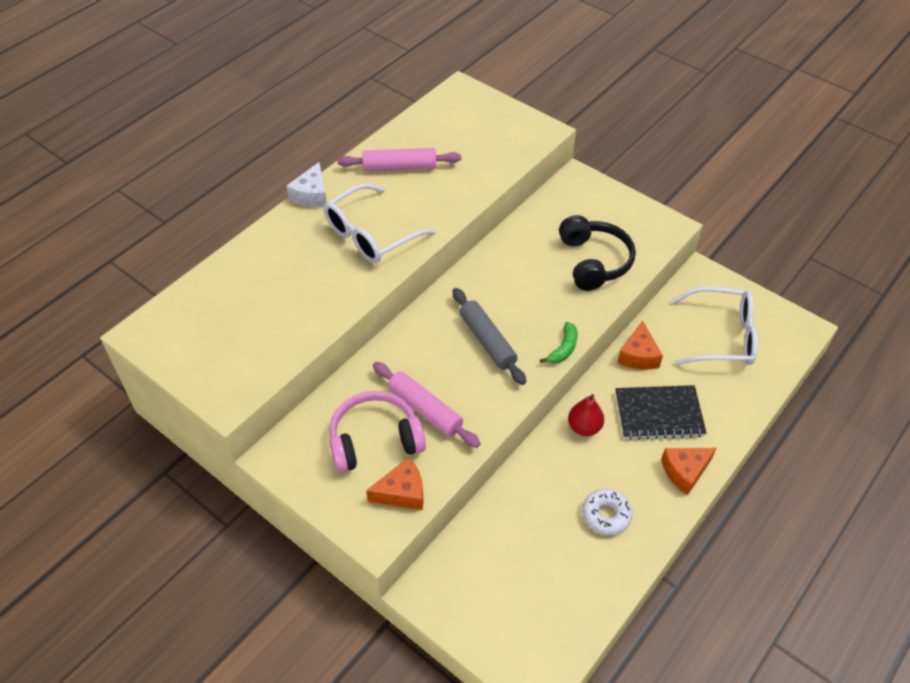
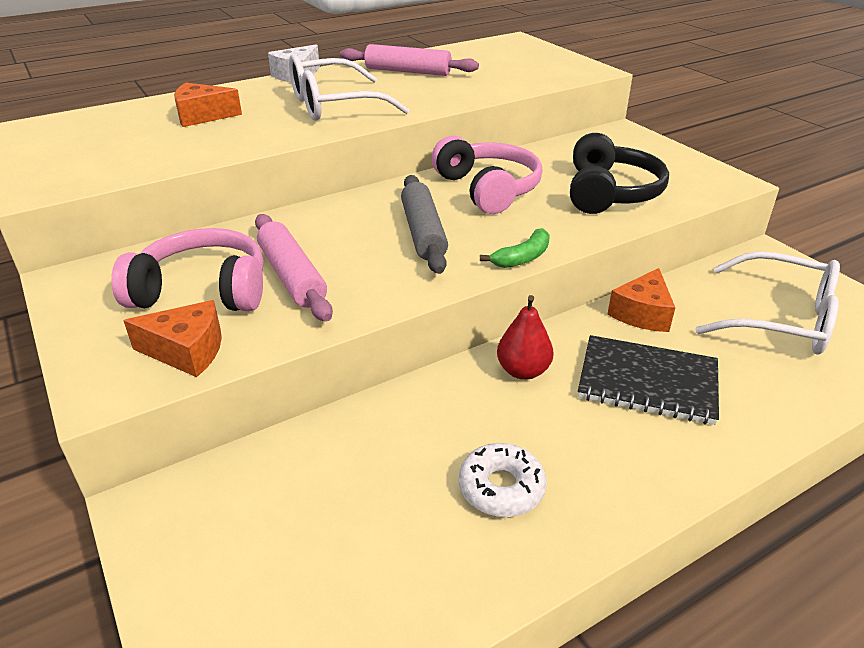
camera: 20 degrees right, 15 degrees down
orange cheese [661,448,716,495] -> orange cheese moved to [174,83,242,127]
none -> pink headphones [432,136,543,214]

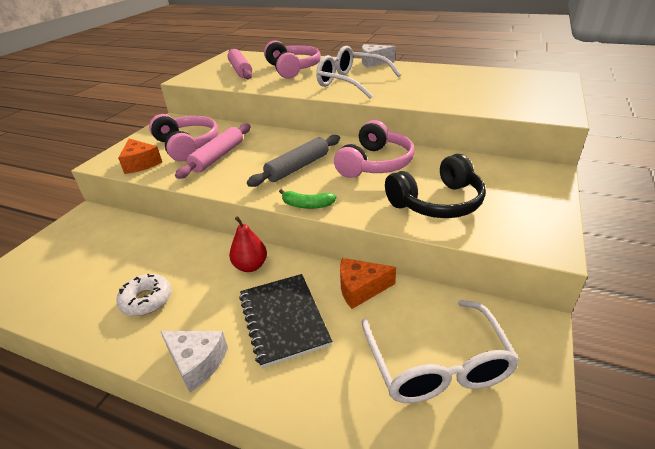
camera: 55 degrees right, 0 degrees up
orange cheese [174,83,242,127] -> pink headphones [264,41,321,79]
pink rolling pin [340,44,479,76] -> pink rolling pin moved to [227,49,252,79]
none -> white cheese [160,331,228,393]

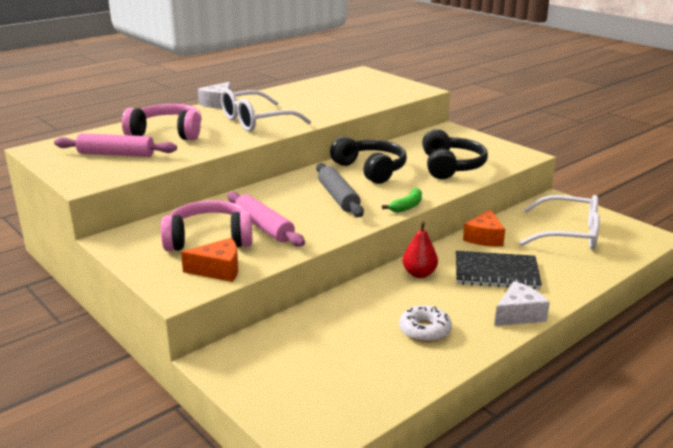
camera: 65 degrees left, 10 degrees down
pink headphones [334,120,415,178] -> black headphones [330,136,407,184]

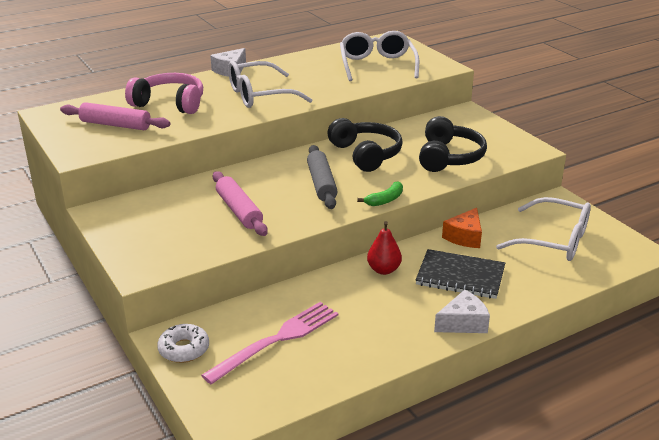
camera: 10 degrees right, 5 degrees up
pink headphones [161,200,253,251] -> none
orange cheese [181,238,238,282] -> none
white donut [399,305,452,342] -> white donut moved to [157,324,209,363]
none -> pink fork [201,302,338,384]
none -> white glasses [340,31,419,81]

